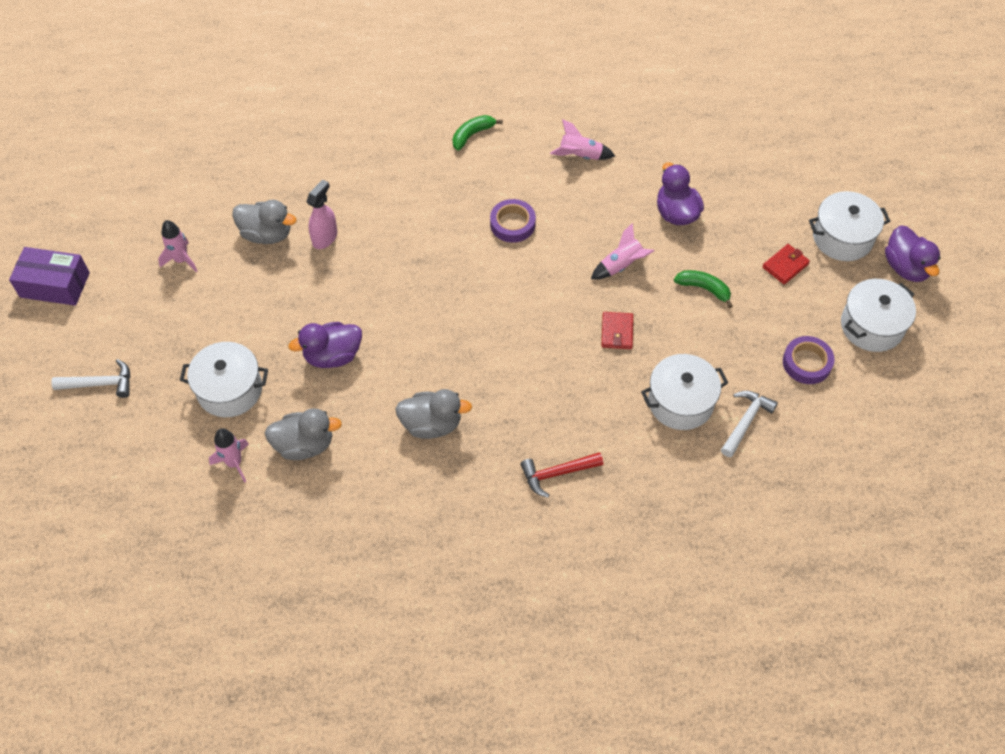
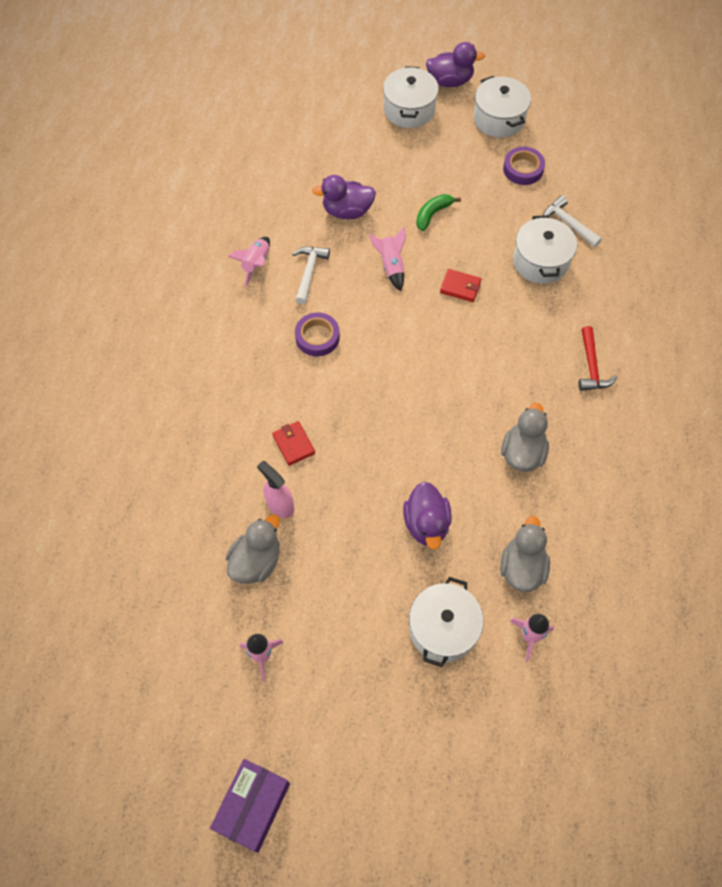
camera: 75 degrees left, 5 degrees up
white hammer [51,359,130,398] -> white hammer moved to [292,246,330,304]
green banana [452,115,503,150] -> none
red wallet [762,244,810,285] -> red wallet moved to [272,421,315,466]

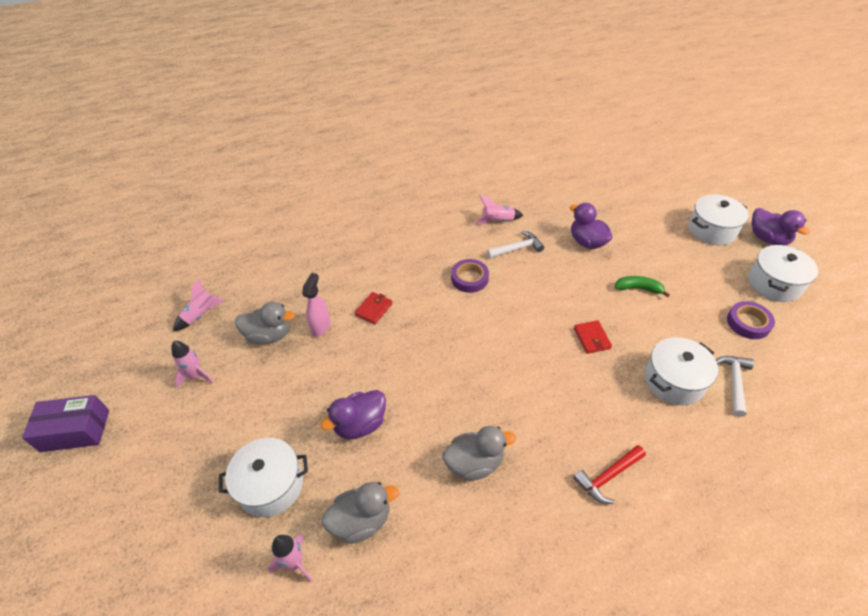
camera: 60 degrees right, 15 degrees down
pink rocket [369,227,406,291] -> pink rocket moved to [173,278,224,332]

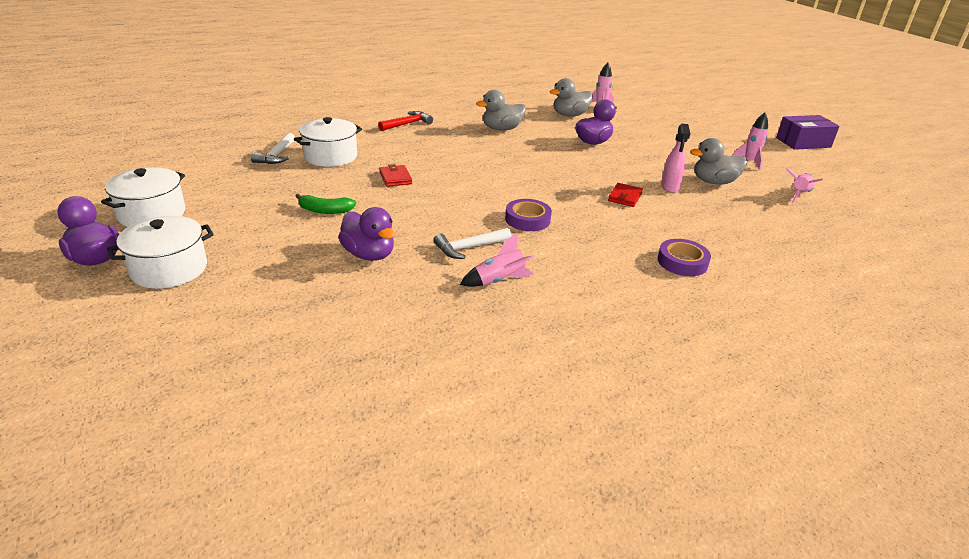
camera: 170 degrees right, 15 degrees down
white pot [219,438,308,517] -> none
purple tape [727,301,775,339] -> purple tape moved to [657,239,711,276]

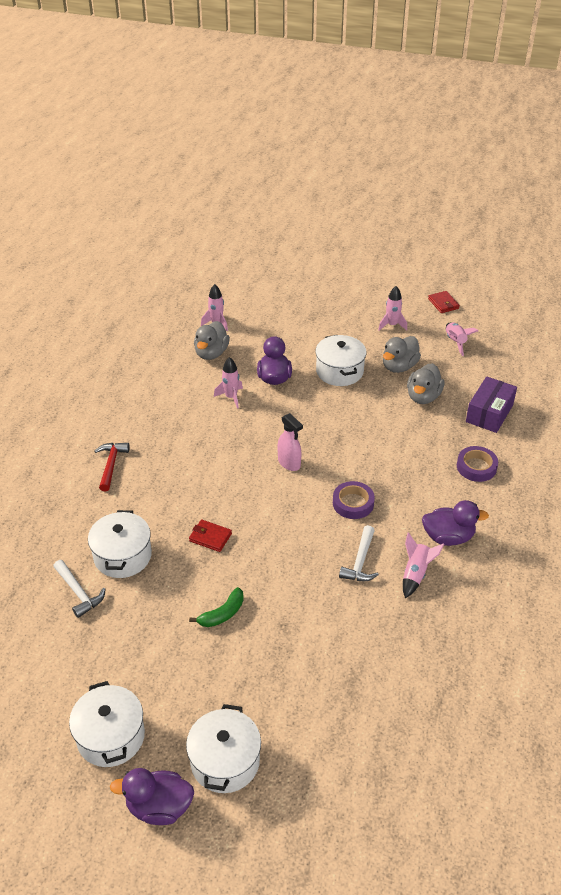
camera: 45 degrees left, 10 degrees up
purple duck [338,207,395,261] -> purple duck moved to [422,500,489,546]
grey duck [476,90,526,130] -> grey duck moved to [407,363,444,404]
red wallet [608,183,643,207] -> red wallet moved to [428,291,460,313]
pink spray bottle [661,124,690,193] -> pink spray bottle moved to [278,413,303,471]
purple box [776,115,839,150] -> purple box moved to [466,376,517,433]
none -> pink rocket [214,357,243,409]
none -> white pot [315,335,367,386]

